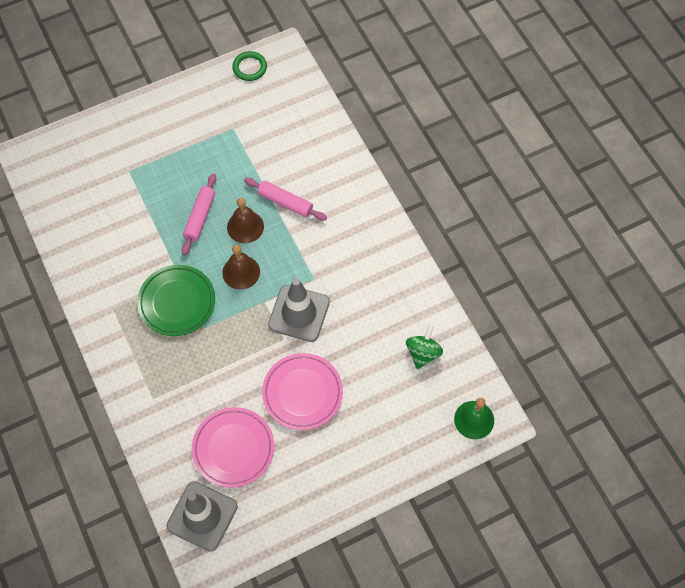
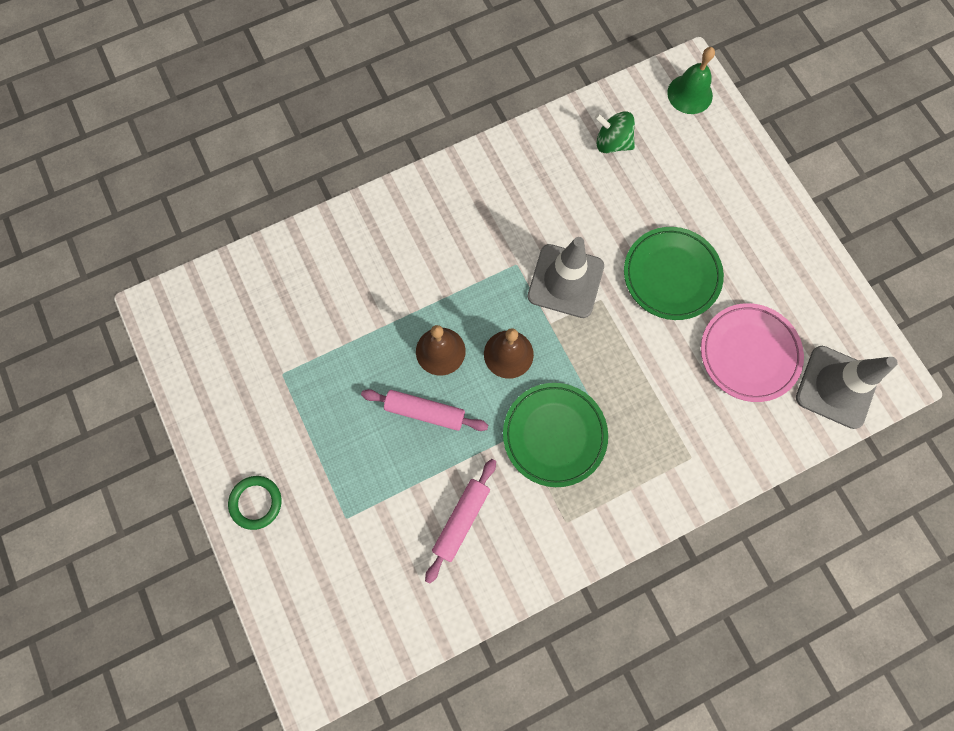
camera: 90 degrees left, 10 degrees up
green ring [232,51,267,81] -> green ring moved to [228,476,281,530]
pink rolling pin [244,178,327,221] -> pink rolling pin moved to [425,459,496,584]
pink plate [262,353,343,430] -> green plate [624,227,724,320]

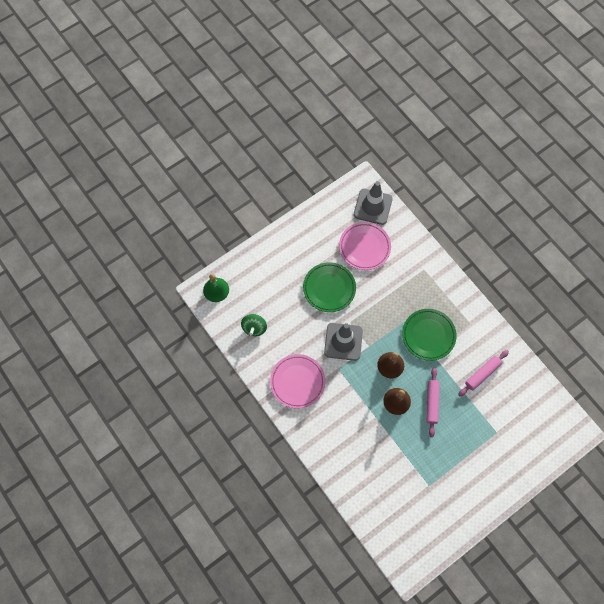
camera: 100 degrees left, 5 degrees down
green ring [228,476,281,530] -> none
pink rolling pin [425,459,496,584] -> pink rolling pin turned 60 degrees counterclockwise [458,350,509,396]
none -> pink plate [270,354,325,408]

